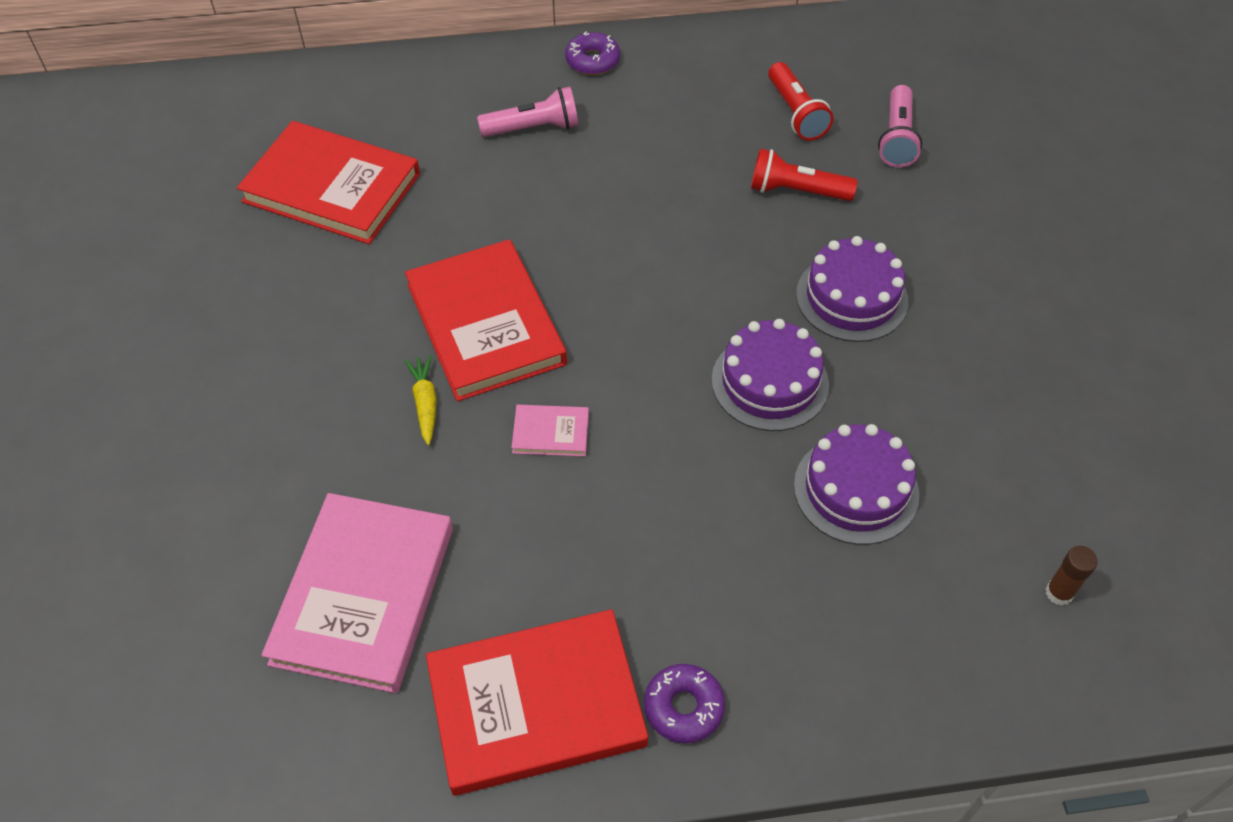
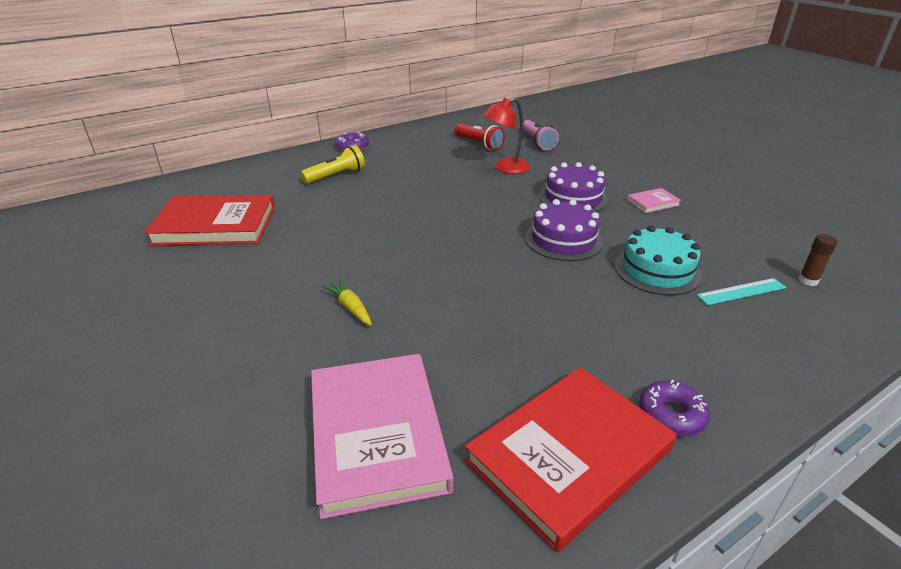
camera: 25 degrees left, 20 degrees down
red book [405,239,567,402] -> none
pink flashlight [477,87,579,137] -> yellow flashlight [300,145,365,184]
pink book [511,405,589,457] -> pink book moved to [627,188,681,213]
red flashlight [751,149,858,201] -> red lamp [483,98,530,174]
purple cake [794,424,919,545] -> turquoise cake [615,226,702,295]
none -> turquoise ruler [697,278,787,305]

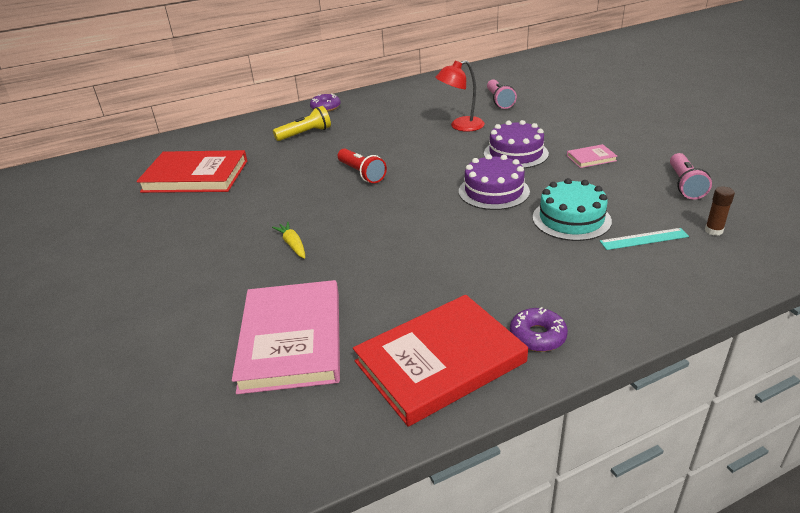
camera: 10 degrees right, 0 degrees up
red flashlight [454,124,505,150] -> red flashlight moved to [338,149,387,183]
none -> pink flashlight [670,153,712,200]

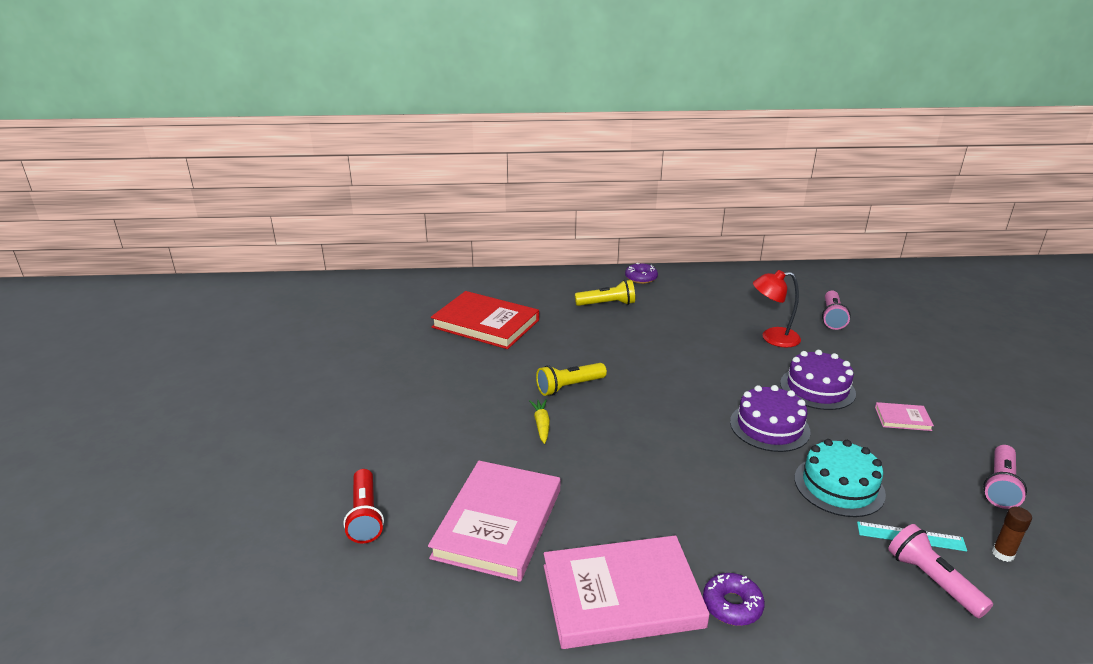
camera: 20 degrees right, 5 degrees down
red flashlight [338,149,387,183] -> red flashlight moved to [343,469,384,544]
red book [353,295,528,427] -> pink book [544,535,710,649]
none -> yellow flashlight [536,363,607,396]
none -> pink flashlight [888,524,993,618]

